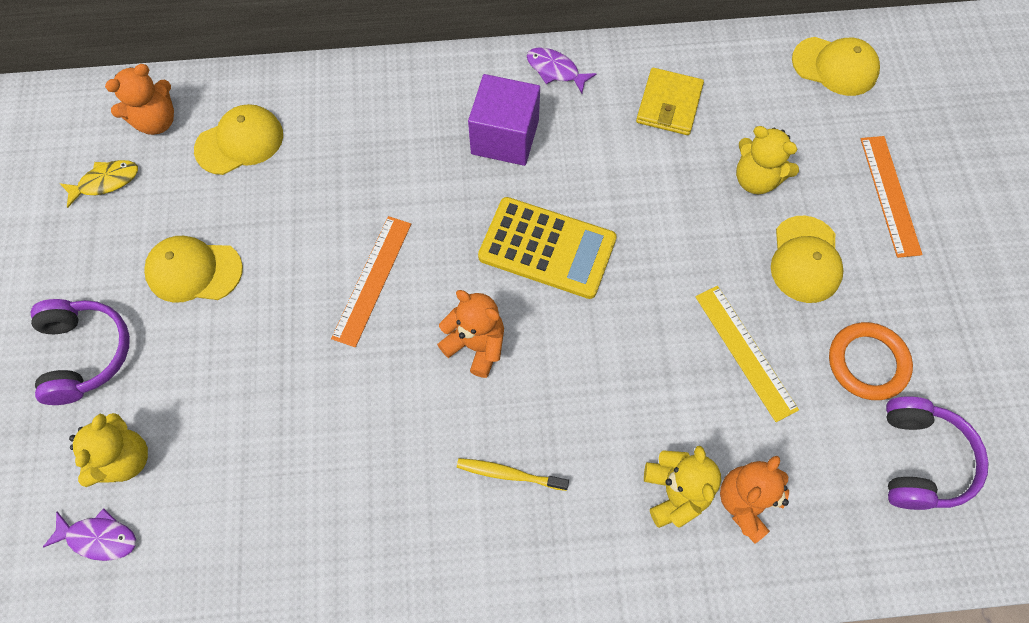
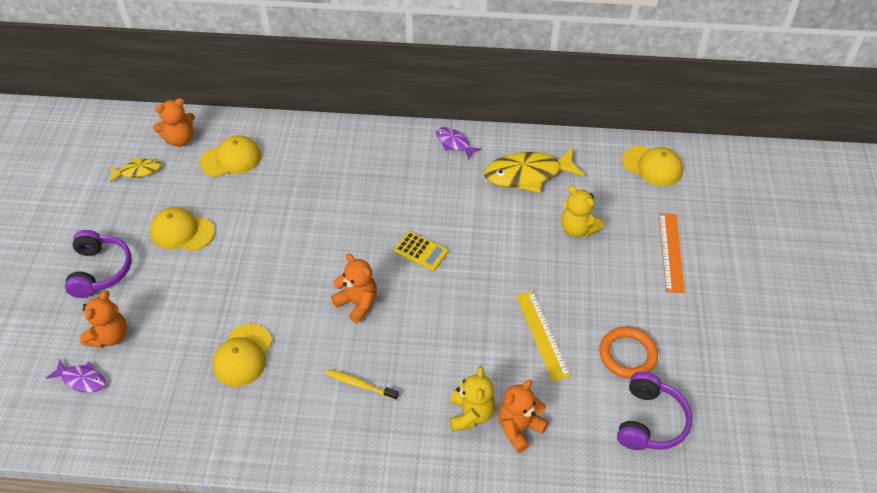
camera: 10 degrees right, 15 degrees down
yellow teddy bear [69,413,148,487] -> orange teddy bear [80,290,127,348]
orange ruler [331,216,411,347] -> none
purple cube [468,74,540,166] -> none
yellow calculator [478,197,617,299] -> yellow calculator [394,231,448,271], size x0.56
yellow wallet [636,68,704,135] -> yellow fish [484,148,585,193]
yellow cap [771,216,844,303] -> yellow cap moved to [212,324,272,387]

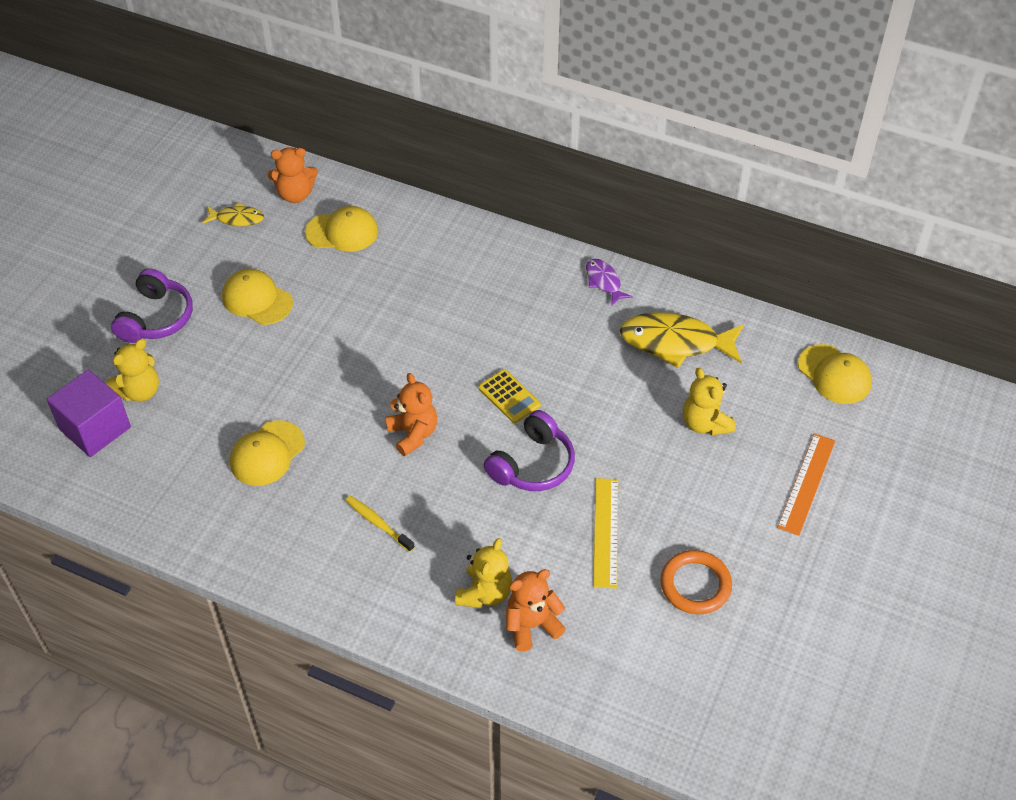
camera: 20 degrees right, 0 degrees up
purple fish [46,359,106,393] -> purple cube [47,369,131,457]
orange teddy bear [80,290,127,348] -> yellow teddy bear [106,339,159,402]
purple headphones [617,372,692,450] -> purple headphones moved to [484,410,575,491]

